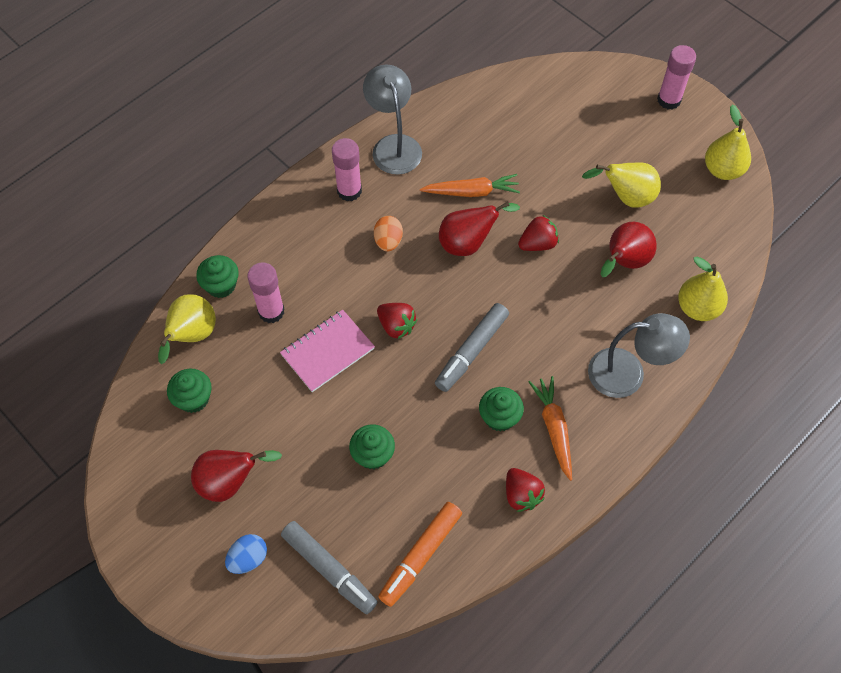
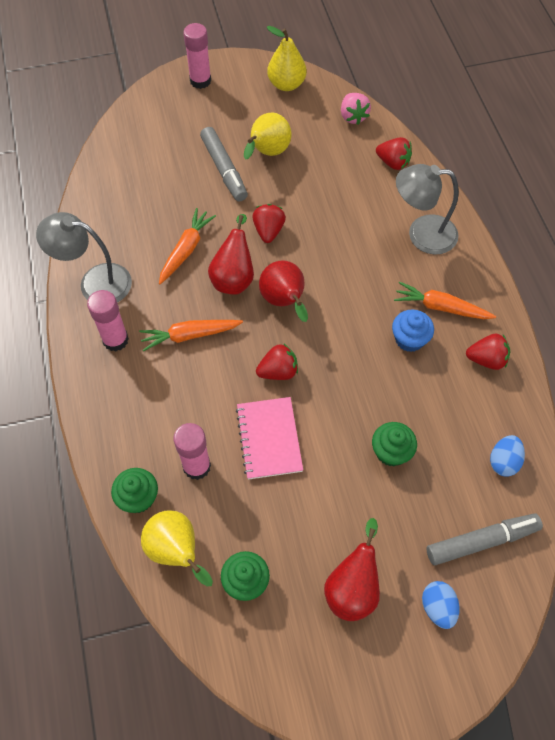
camera: 60 degrees left, 0 degrees up
orange egg [374,216,403,251] -> orange carrot [139,320,243,352]
orange marker [378,502,462,607] -> blue egg [490,435,525,476]
grey marker [435,303,509,392] -> grey marker moved to [200,127,248,202]
green cupcake [479,387,524,432] -> blue cupcake [392,309,434,352]
grey lamp [588,313,690,398] -> grey lamp turned 120 degrees counterclockwise [396,164,459,255]
red pear [601,222,657,277] -> red pear moved to [259,260,308,322]
yellow pear [678,256,728,321] -> red strawberry [376,137,412,170]
none -> pink strawberry [341,93,371,125]

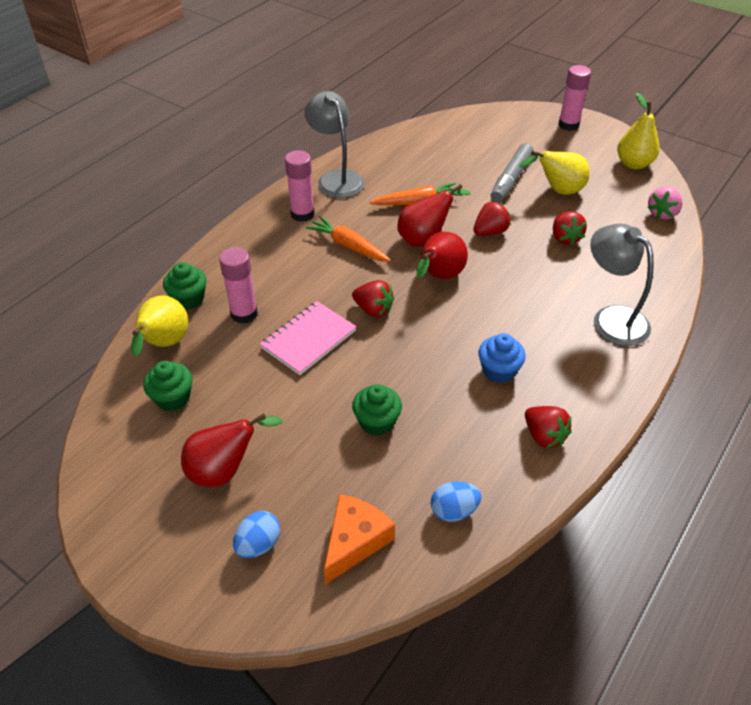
camera: 50 degrees right, 15 degrees down
red strawberry [376,137,412,170] -> red strawberry moved to [553,211,587,246]
orange carrot [394,282,496,319] -> none
grey marker [426,513,543,565] -> orange cheese [324,494,395,585]

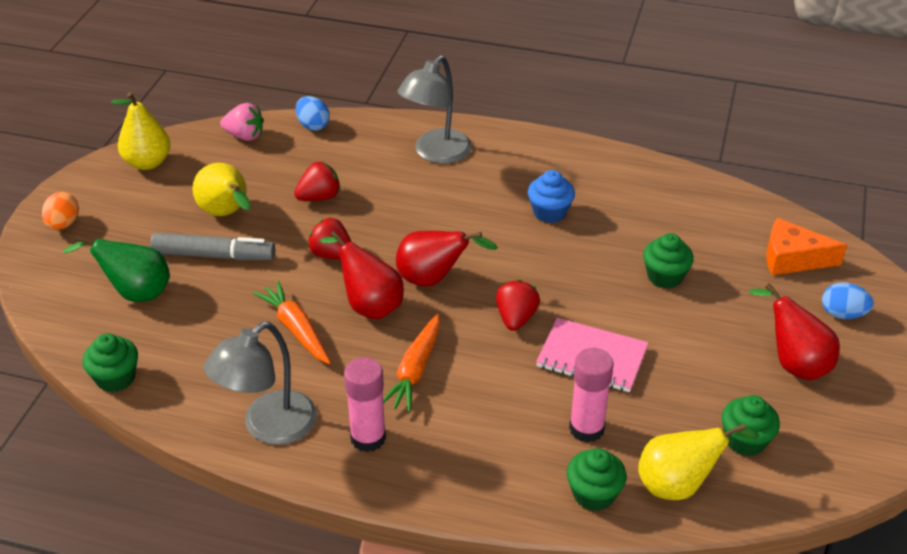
camera: 110 degrees left, 5 degrees down
blue egg [431,481,482,522] -> blue egg moved to [296,96,330,131]
red strawberry [525,406,571,448] -> none
pink glue stick [558,65,591,131] -> orange egg [42,192,79,230]
none -> green pear [63,236,170,302]
none -> green cupcake [82,333,138,392]

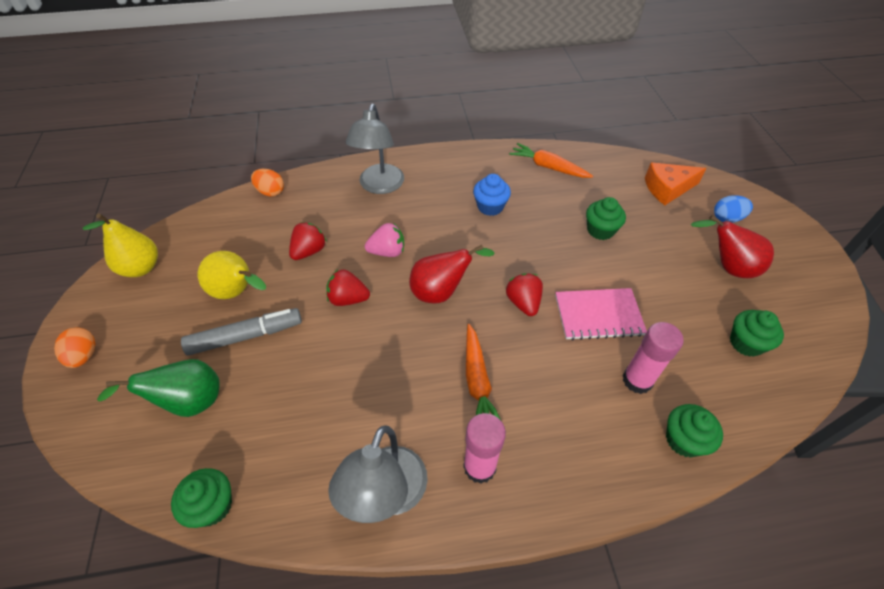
camera: 25 degrees left, 10 degrees up
pink strawberry [220,103,264,141] -> pink strawberry moved to [365,223,404,257]
orange carrot [253,281,331,364] -> orange carrot moved to [509,143,593,178]
blue egg [296,96,330,131] -> orange egg [251,169,284,196]
red pear [320,231,404,320] -> none
yellow pear [638,423,759,500] -> none

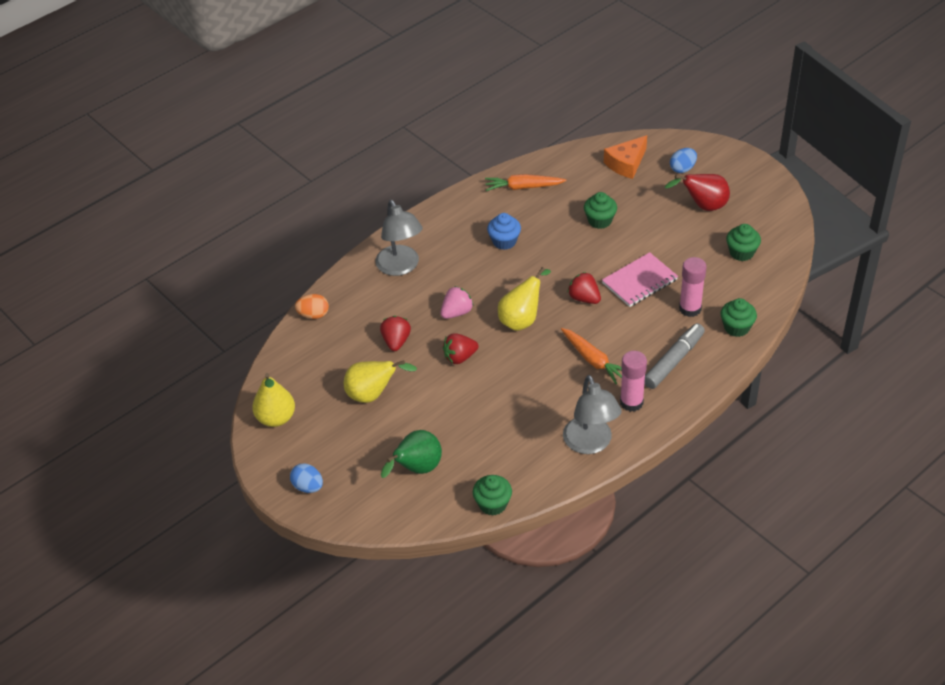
camera: 30 degrees left, 5 degrees down
orange egg [54,328,95,368] -> blue egg [290,463,323,493]
grey marker [181,308,302,355] -> grey marker moved to [644,323,705,389]
red pear [409,245,495,303] -> yellow pear [498,267,551,331]

